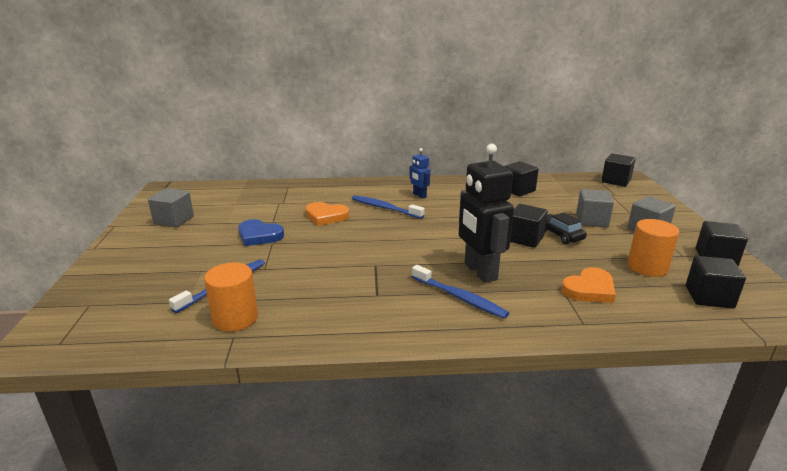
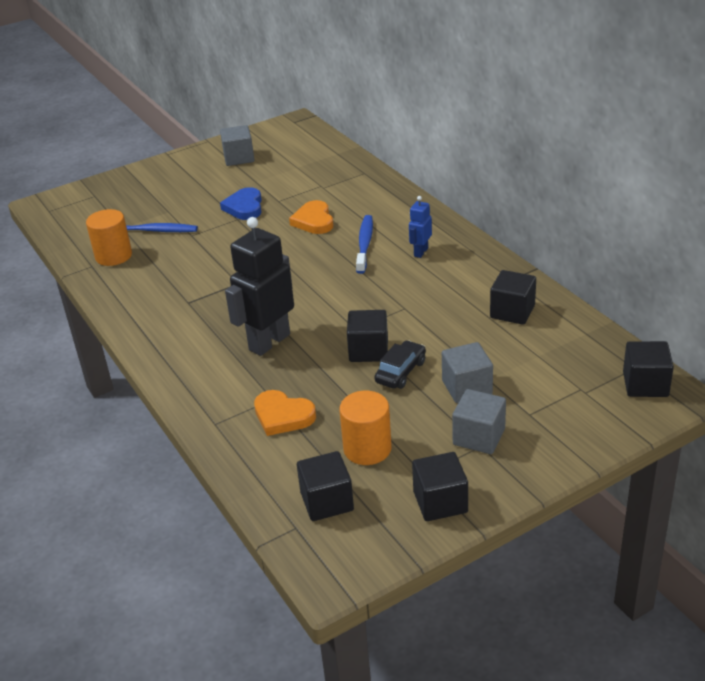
camera: 65 degrees right, 10 degrees up
blue toothbrush [412,265,509,319] -> none

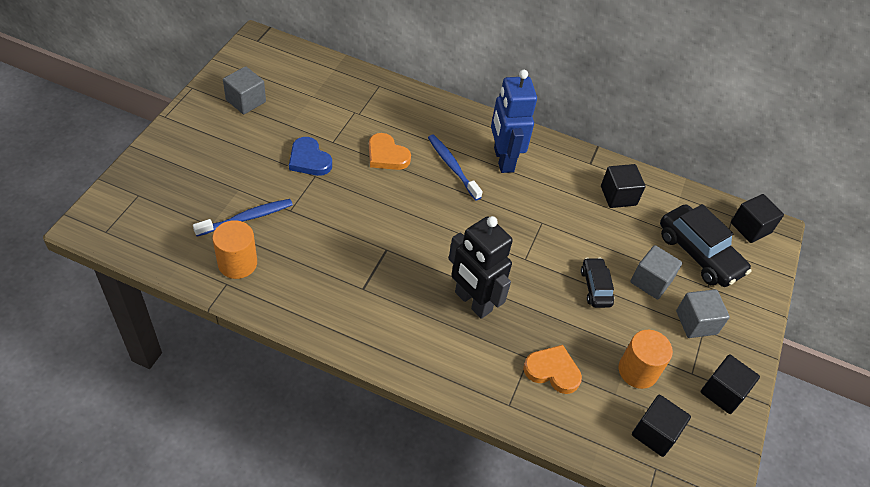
camera: 45 degrees left, 15 degrees up
black robot [225,217,294,356] -> black robot turned 45 degrees counterclockwise [449,216,513,319]
orange heart [254,390,316,436] -> orange heart turned 150 degrees counterclockwise [523,345,582,394]
black cube [347,310,388,362] -> none
blue robot [409,196,432,258] -> blue robot [491,70,537,173], size x2.03
none -> black car [660,204,752,287]

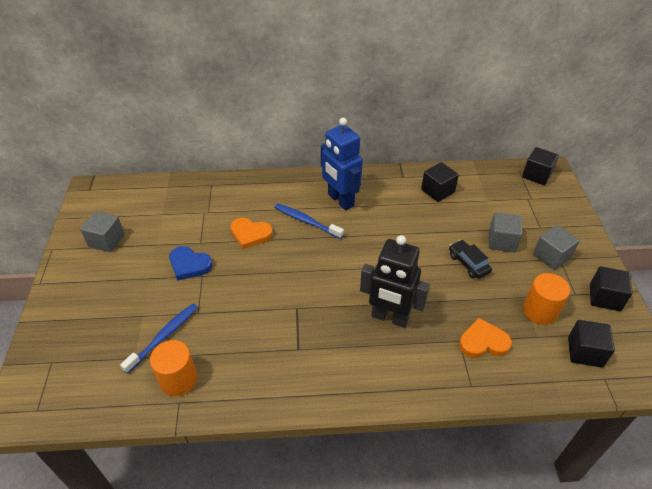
camera: 20 degrees left, 5 degrees down
black car [660,204,752,287] -> none

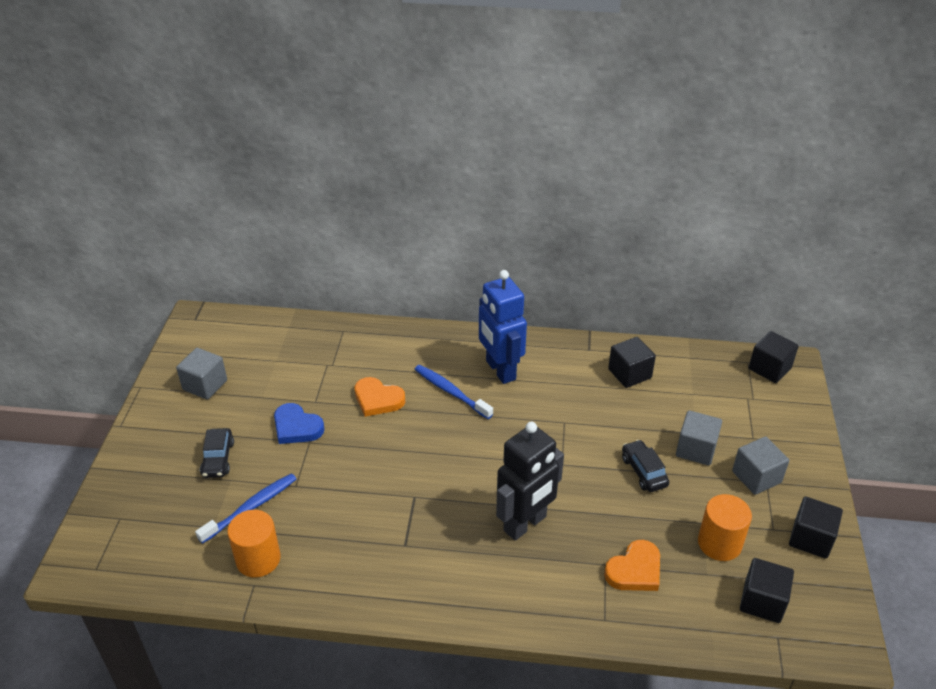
camera: 10 degrees right, 5 degrees down
black robot [360,235,430,328] -> black robot turned 75 degrees counterclockwise [496,422,564,541]
orange heart [459,318,512,358] -> orange heart turned 135 degrees clockwise [604,540,660,591]
none -> black car [200,428,234,478]

